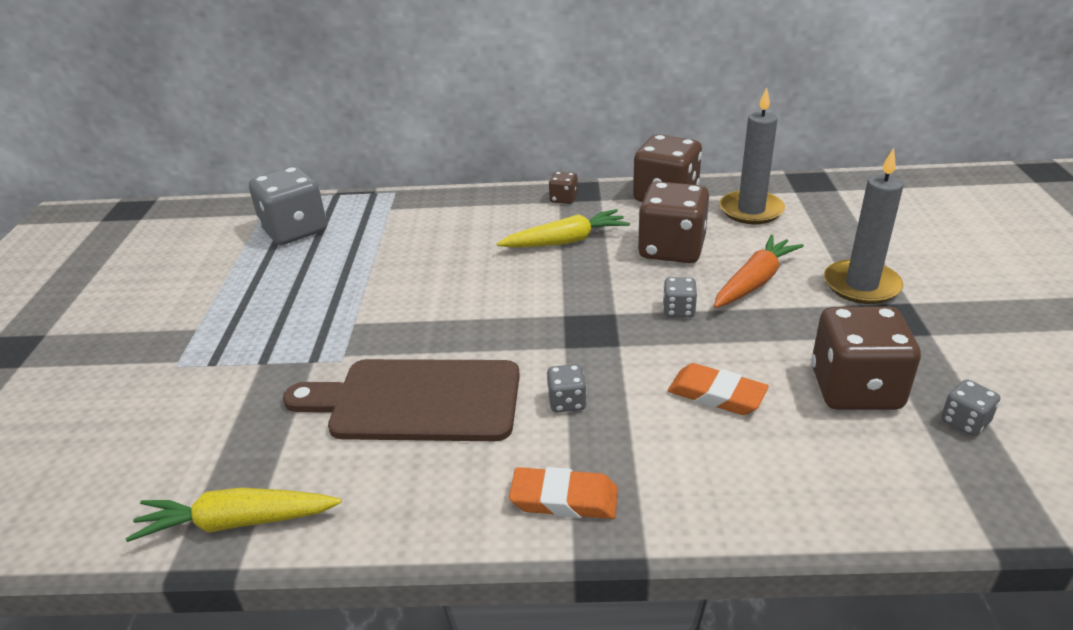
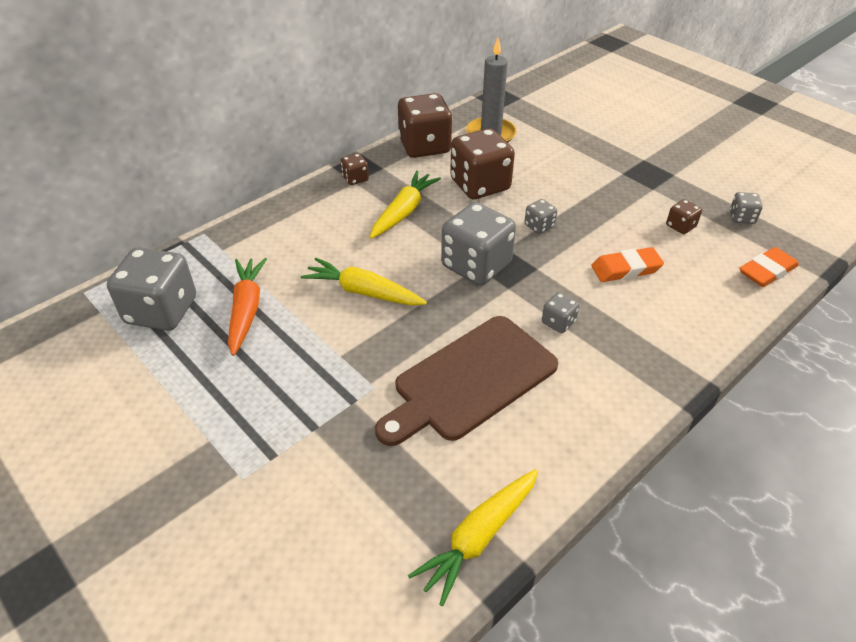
camera: 45 degrees left, 10 degrees up
orange eraser [509,467,618,519] -> orange eraser moved to [739,247,799,287]
orange carrot [714,235,804,308] -> orange carrot moved to [228,258,267,356]
brown dice [811,306,921,410] -> brown dice [666,199,702,234], size x0.46
grey candle [824,148,904,304] -> none
none -> yellow carrot [301,258,427,306]
none -> grey dice [441,202,516,286]

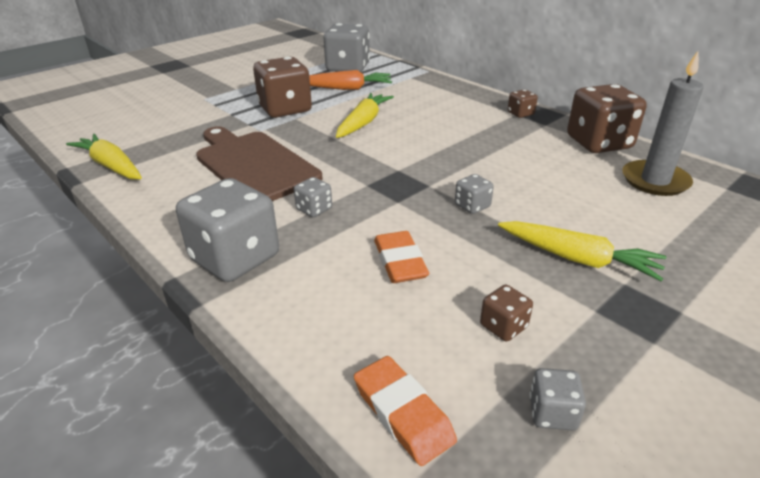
camera: 90 degrees right, 10 degrees down
yellow carrot [370,171,441,239] -> yellow carrot moved to [498,221,666,281]
grey dice [441,202,516,286] -> grey dice moved to [176,178,279,282]
brown dice [450,128,515,199] -> brown dice moved to [253,57,312,118]

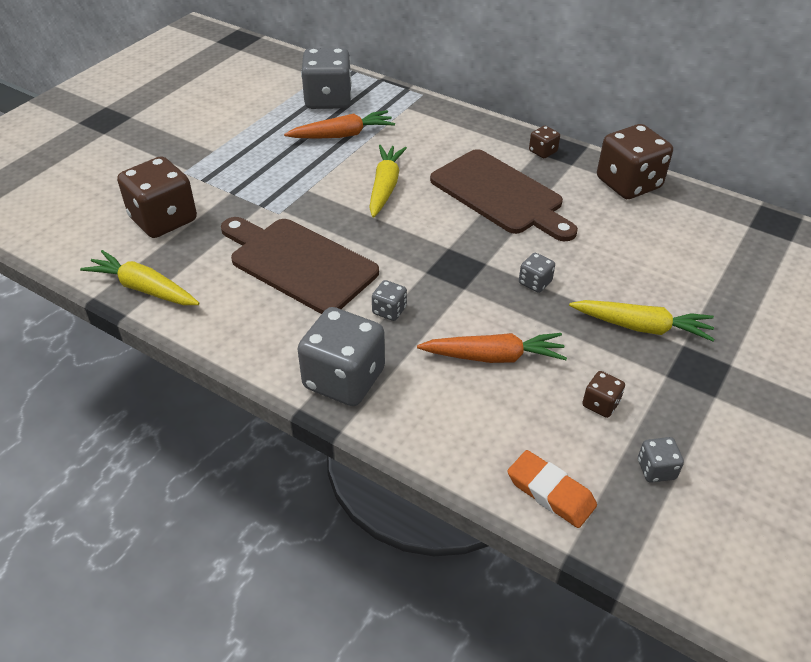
camera: 15 degrees left, 10 degrees up
brown dice [253,57,312,118] -> brown dice moved to [117,156,197,238]
orange eraser [374,231,429,283] -> orange carrot [417,333,567,363]
grey candle [622,51,704,196] -> none
none -> brown cutting board [430,149,578,241]

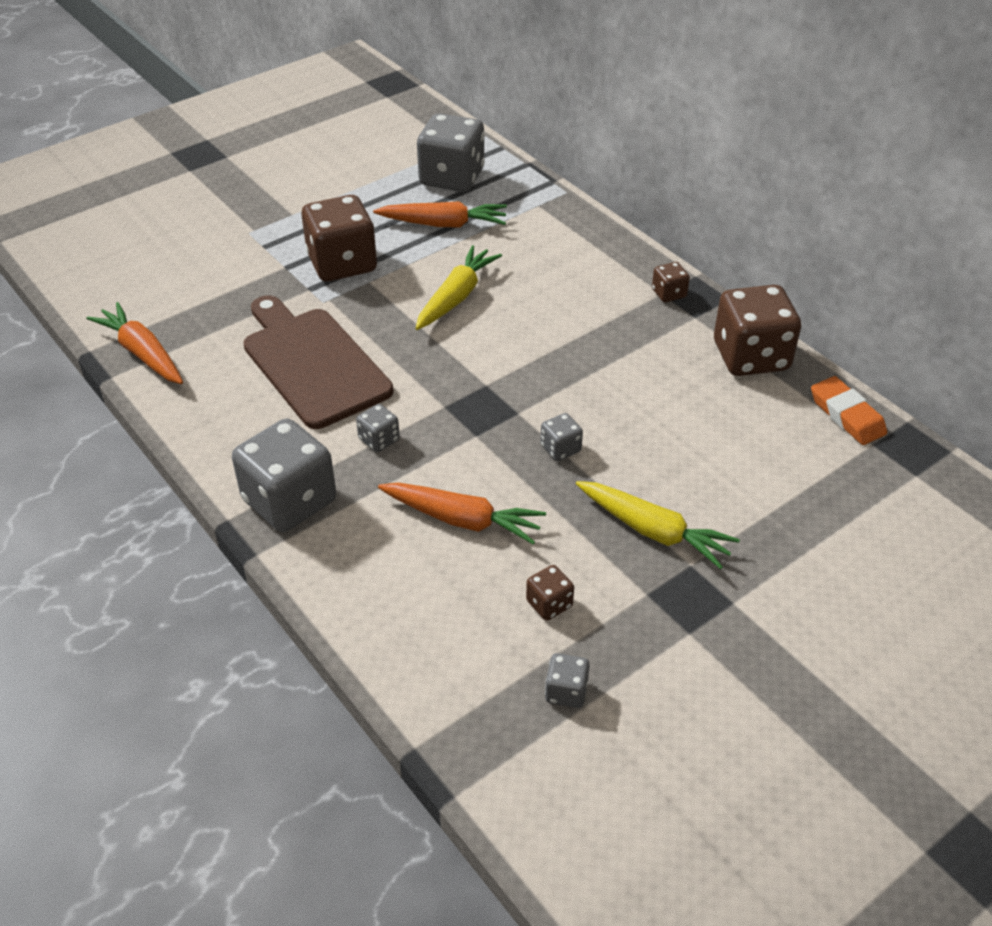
camera: 20 degrees right, 0 degrees up
yellow carrot [80,250,200,305] -> orange carrot [87,302,183,384]
brown dice [117,156,197,238] -> brown dice moved to [302,195,377,282]
brown cutting board [430,149,578,241] -> none
orange eraser [508,450,597,528] -> orange eraser moved to [811,376,887,445]

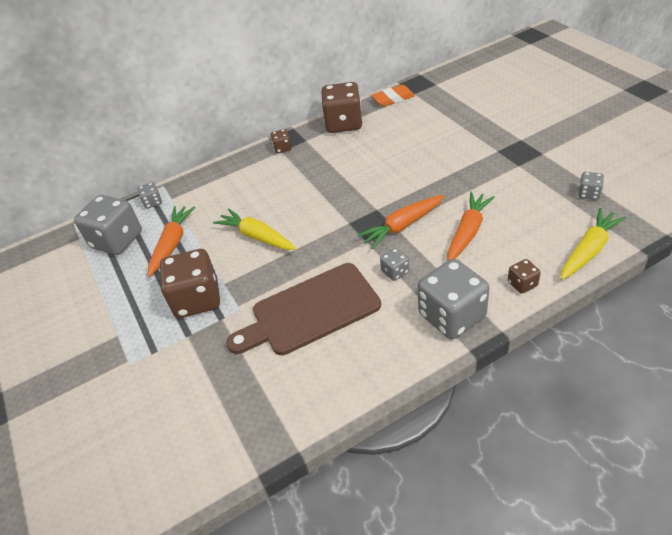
camera: 75 degrees left, 0 degrees up
orange carrot [87,302,183,384] -> orange carrot moved to [357,195,445,249]
brown dice [526,565,574,621] -> brown dice moved to [508,259,541,294]
grey dice [540,413,583,461] -> grey dice moved to [137,182,162,209]
yellow carrot [576,481,740,569] -> yellow carrot moved to [561,208,626,280]

